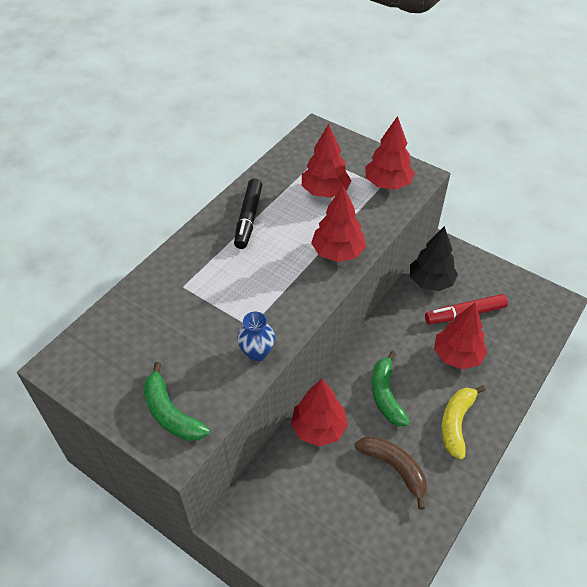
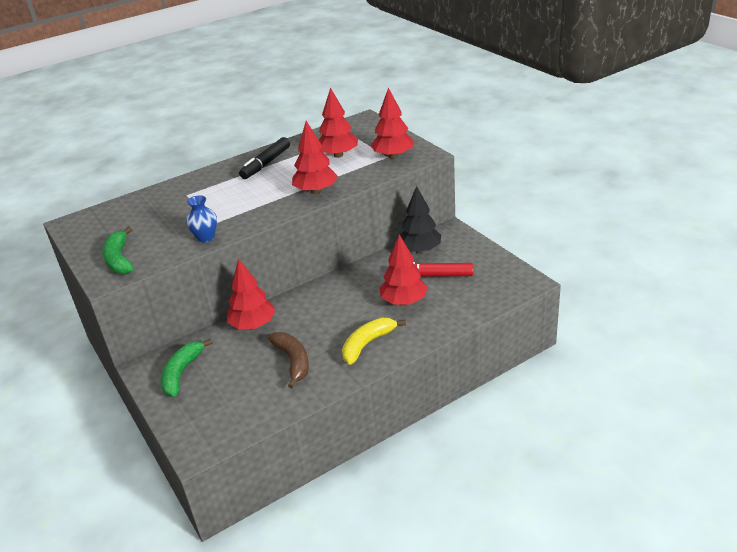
camera: 25 degrees right, 15 degrees down
green banana [372,351,410,426] -> green banana moved to [160,339,213,397]

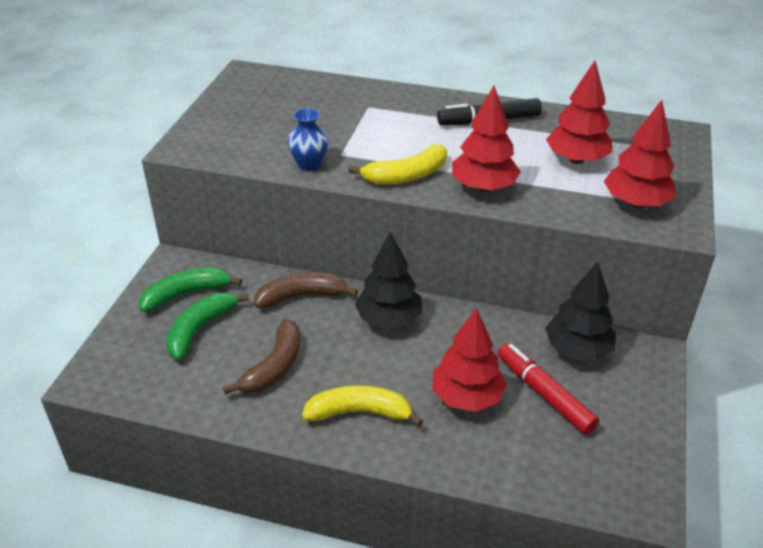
camera: 45 degrees right, 5 degrees up
green banana [102,227,133,274] -> green banana moved to [166,293,249,360]
red tree [227,259,276,329] -> brown banana [254,272,358,308]
none -> yellow banana [348,145,447,185]
none -> black tree [355,232,422,328]

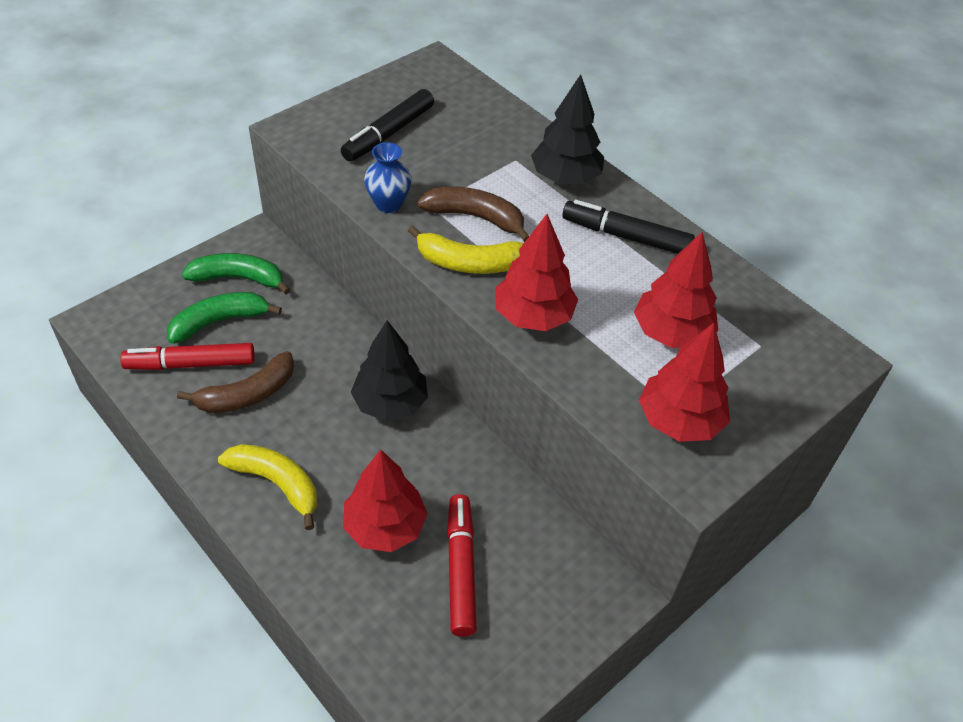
camera: 30 degrees right, 10 degrees up
brown banana [254,272,358,308] -> brown banana moved to [417,186,529,242]
black tree [545,262,616,360] -> black tree moved to [531,74,604,184]
none -> red marker [120,343,255,370]
none -> black marker [341,89,434,162]

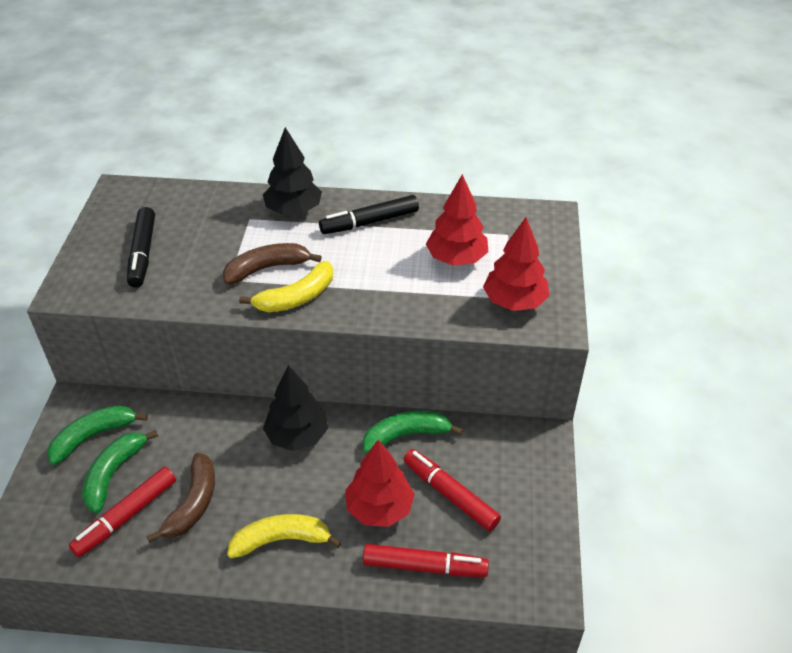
camera: 40 degrees left, 5 degrees down
blue vase [364,142,412,213] -> none
red tree [495,214,578,331] -> none
none -> green banana [363,411,463,453]
none -> red marker [363,544,489,577]

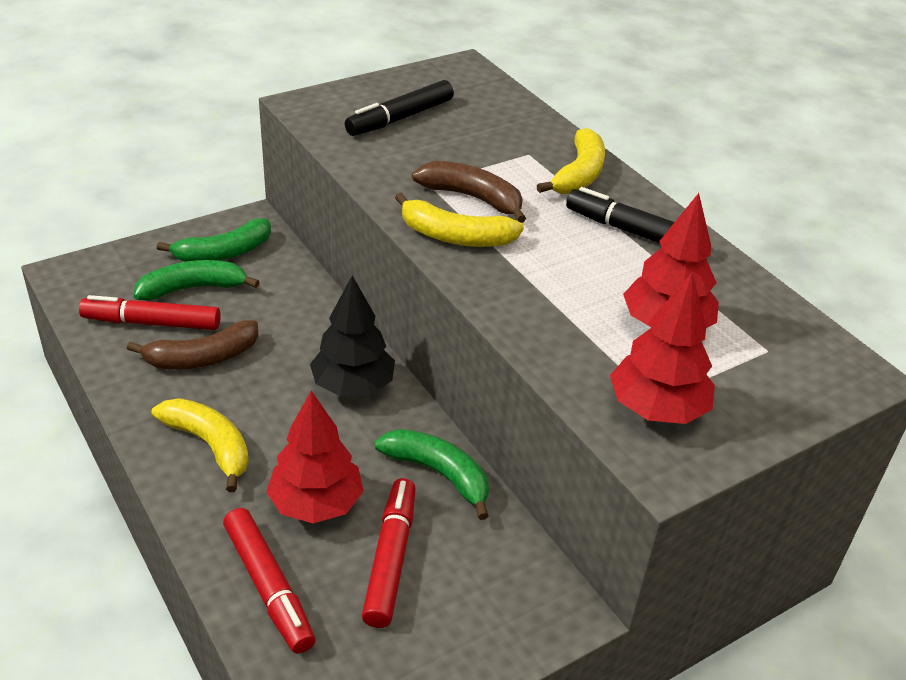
camera: 50 degrees right, 5 degrees down
green banana [47,405,148,465] -> green banana turned 135 degrees clockwise [157,218,271,262]
black tree [263,127,322,215] -> yellow banana [537,128,605,194]

